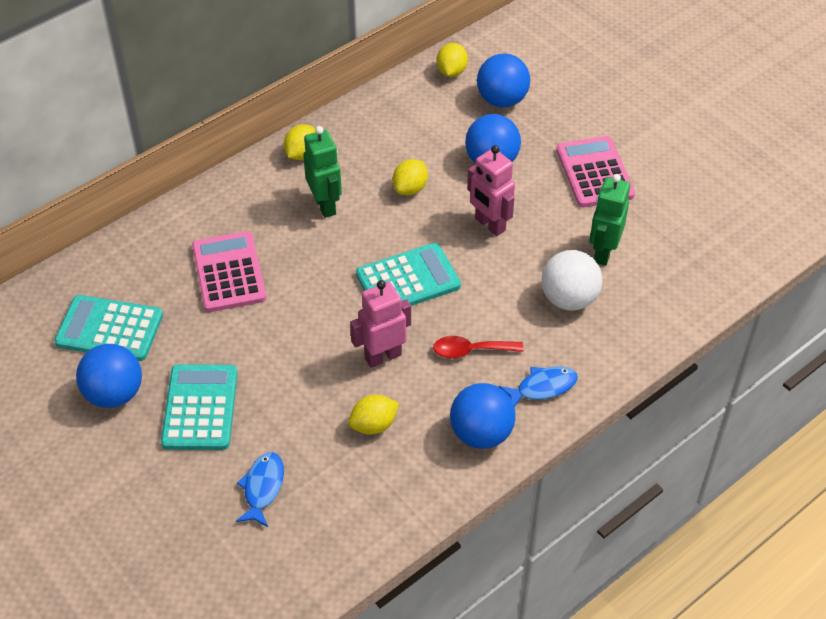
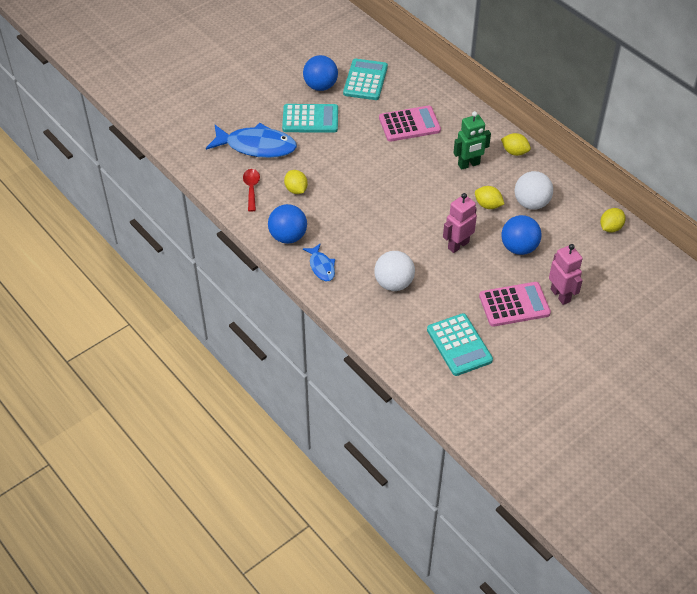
camera: 90 degrees right, 0 degrees up
blue fish [236,452,284,527] -> blue fish [206,123,297,158], size x1.94
pink robot [350,280,411,368] -> pink robot moved to [549,244,583,305]
turquoise calculator [356,243,461,306] -> turquoise calculator moved to [427,313,493,376]
red spoon [433,336,523,359] -> red spoon moved to [243,169,260,212]
yellow lemon [437,43,468,77] -> yellow lemon turned 60 degrees counterclockwise [600,208,626,233]
blue ball [477,53,530,108] -> none
green robot [590,174,630,266] -> none
none -> white ball [515,171,553,210]

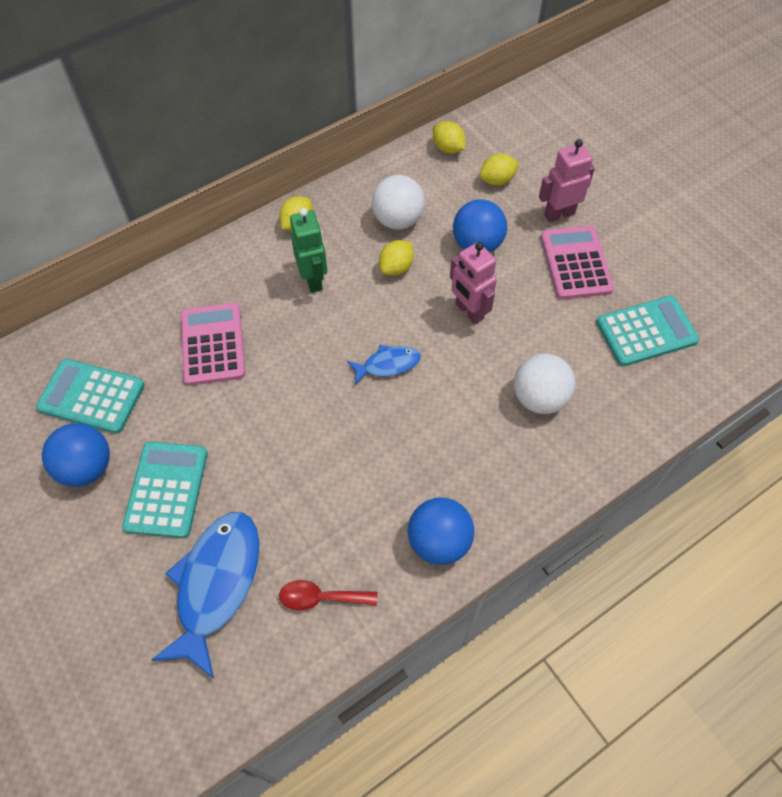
camera: 85 degrees left, 10 degrees up
yellow lemon [284,170,308,194] -> yellow lemon moved to [479,154,519,186]
blue fish [303,243,335,281] -> blue fish moved to [347,345,421,385]

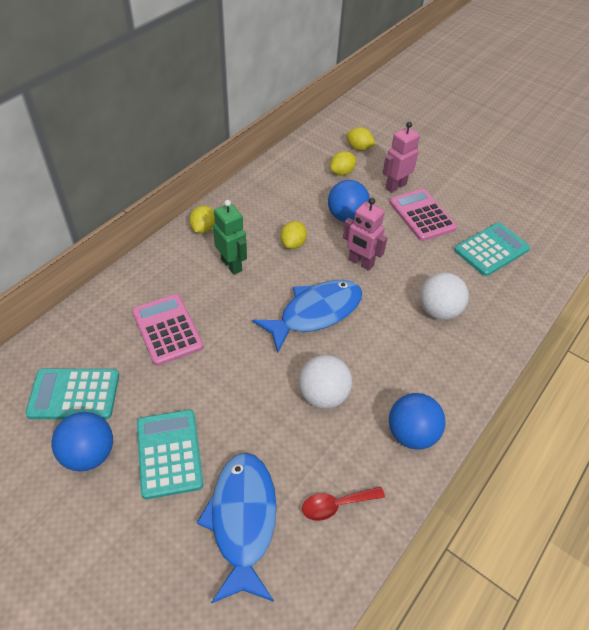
camera: 20 degrees left, 10 degrees down
blue fish [347,345,421,385] -> blue fish [252,280,362,353], size x1.94
white ball [372,175,425,229] -> white ball moved to [299,355,352,409]
yellow lemon [433,121,466,154] -> yellow lemon moved to [346,127,376,151]

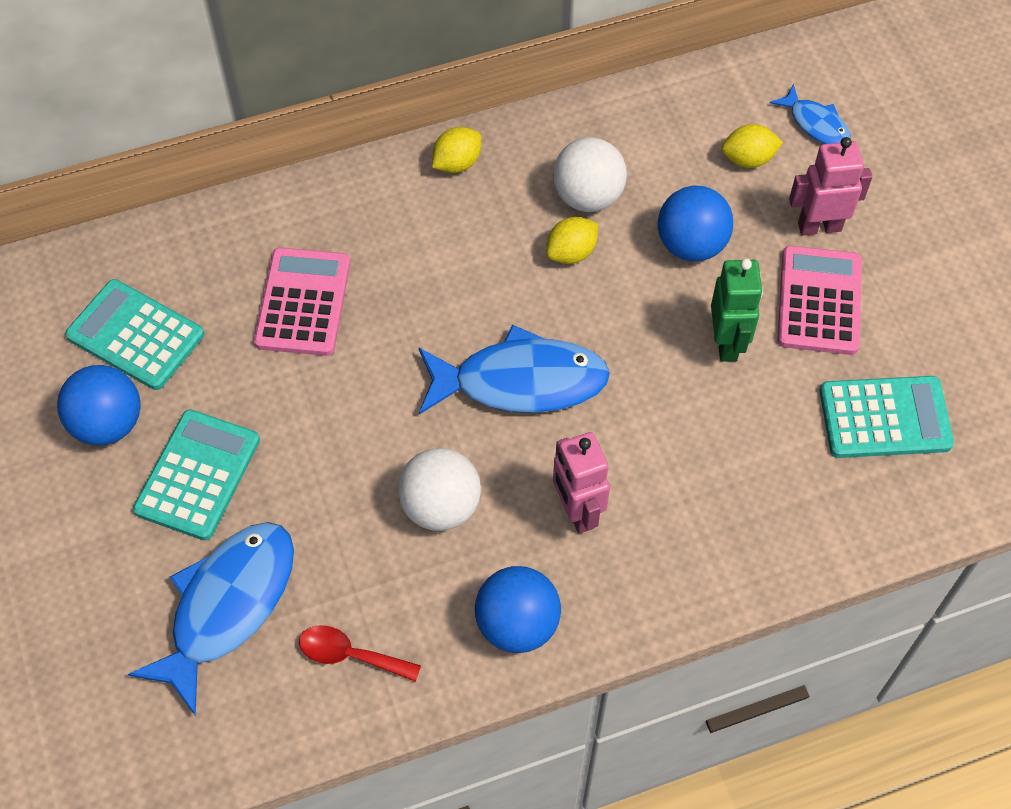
camera: 35 degrees right, 10 degrees up
green robot [213,200,247,275] -> green robot moved to [711,259,763,362]
pink robot [343,198,387,271] -> pink robot moved to [553,432,610,534]
yellow lemon [346,127,376,151] -> blue fish [770,84,851,144]
white ball [420,272,469,320] -> white ball moved to [553,137,627,212]

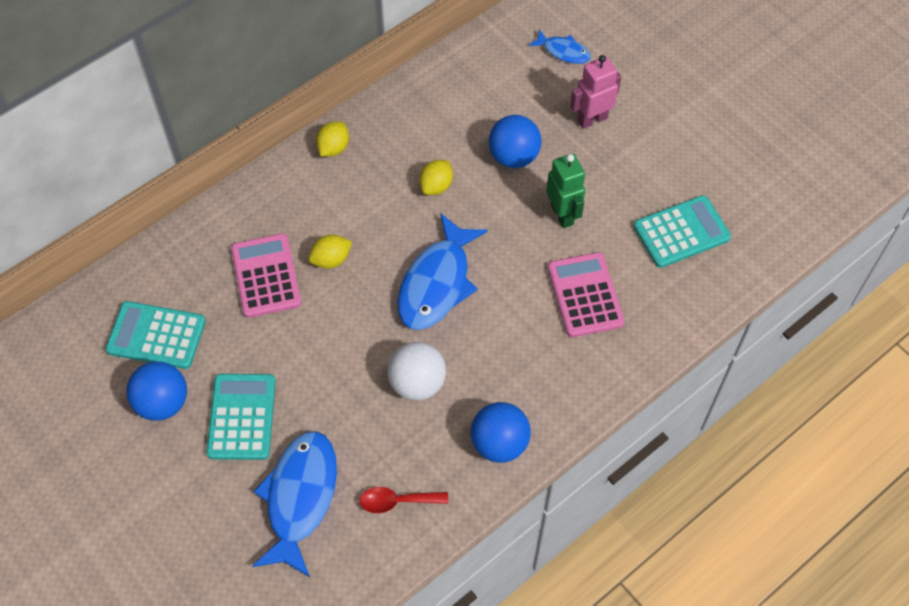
camera: 20 degrees left, 0 degrees up
blue fish [419,325,610,415] -> blue fish turned 135 degrees clockwise [397,213,488,330]
white ball [553,137,627,212] -> none
pink robot [553,432,610,534] -> none
yellow lemon [722,124,783,168] -> yellow lemon moved to [308,235,352,268]
pink calculator [777,246,862,355] -> pink calculator moved to [548,252,625,337]

